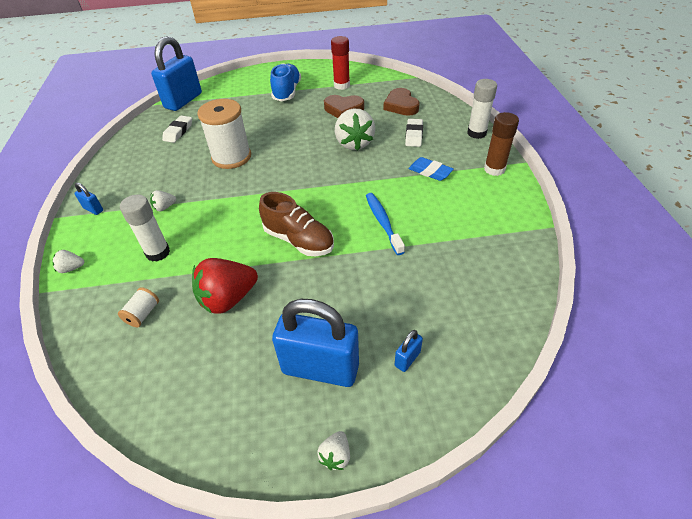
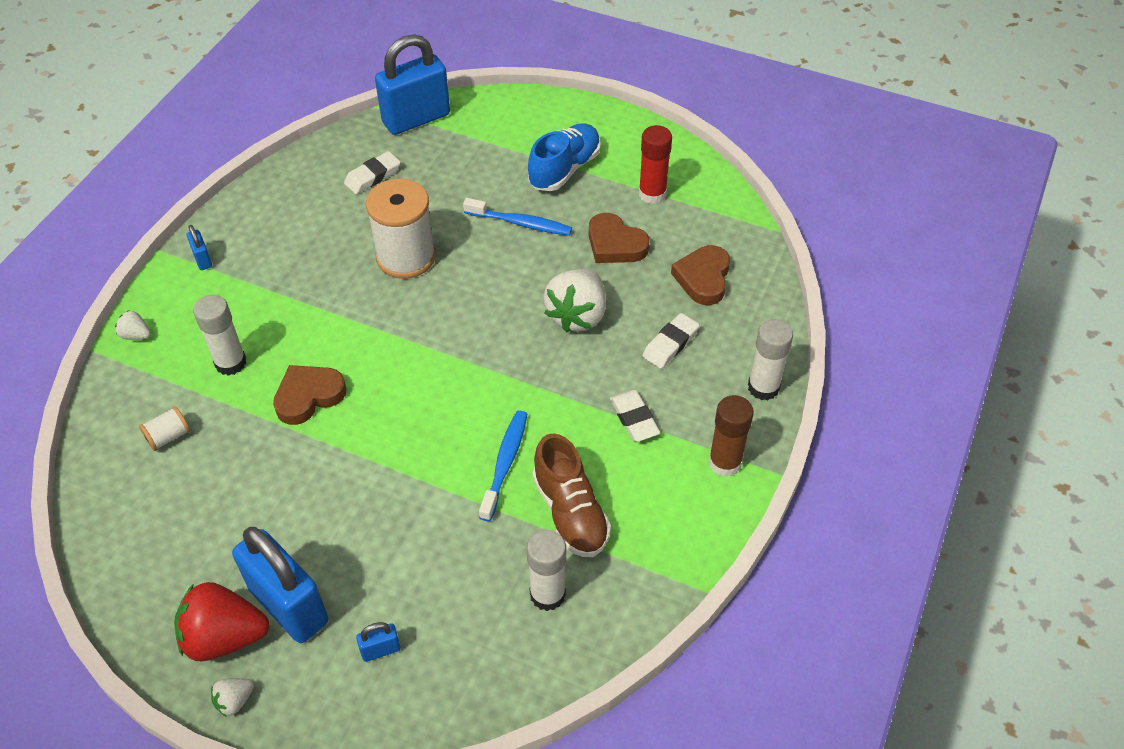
camera: 30 degrees right, 5 degrees up
white strawberry [150,190,176,211] -> none
red strawberry [192,258,258,314] -> red strawberry moved to [174,582,269,661]
brown shoe [259,192,334,256] -> brown shoe moved to [533,433,611,557]
blue eraser [408,157,454,181] -> white eraser [610,390,660,442]
none -> brown heart [273,365,346,425]
none -> blue toothbrush [463,198,572,236]
none -> white glue stick [527,530,566,611]

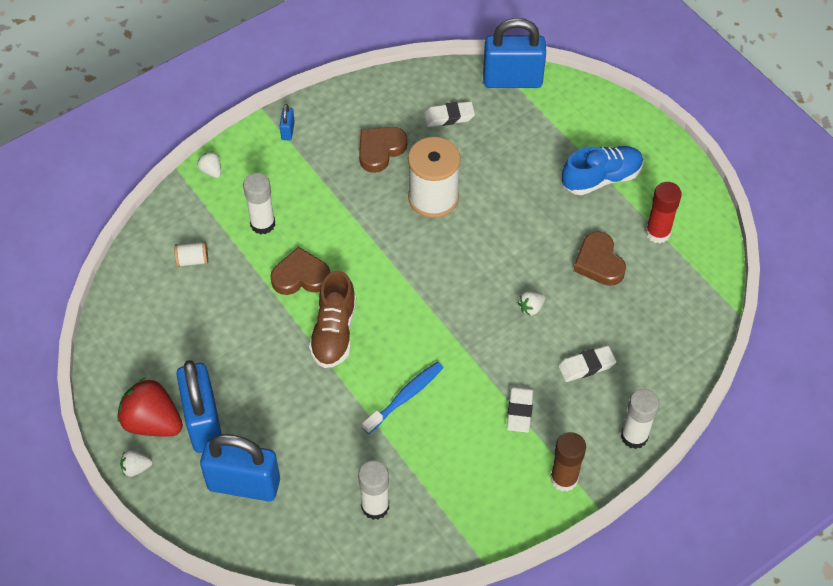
camera: 30 degrees right, 5 degrees up
blue padlock [356,622,401,662] -> blue padlock [200,434,280,502], size x2.41
blue toothbrush [463,198,572,236] -> none
brown shoe [533,433,611,557] -> brown shoe moved to [309,271,356,368]
white strawberry [544,269,606,333] -> white strawberry [518,291,545,316], size x0.46
brown heart [671,245,730,305] -> brown heart moved to [359,127,407,173]

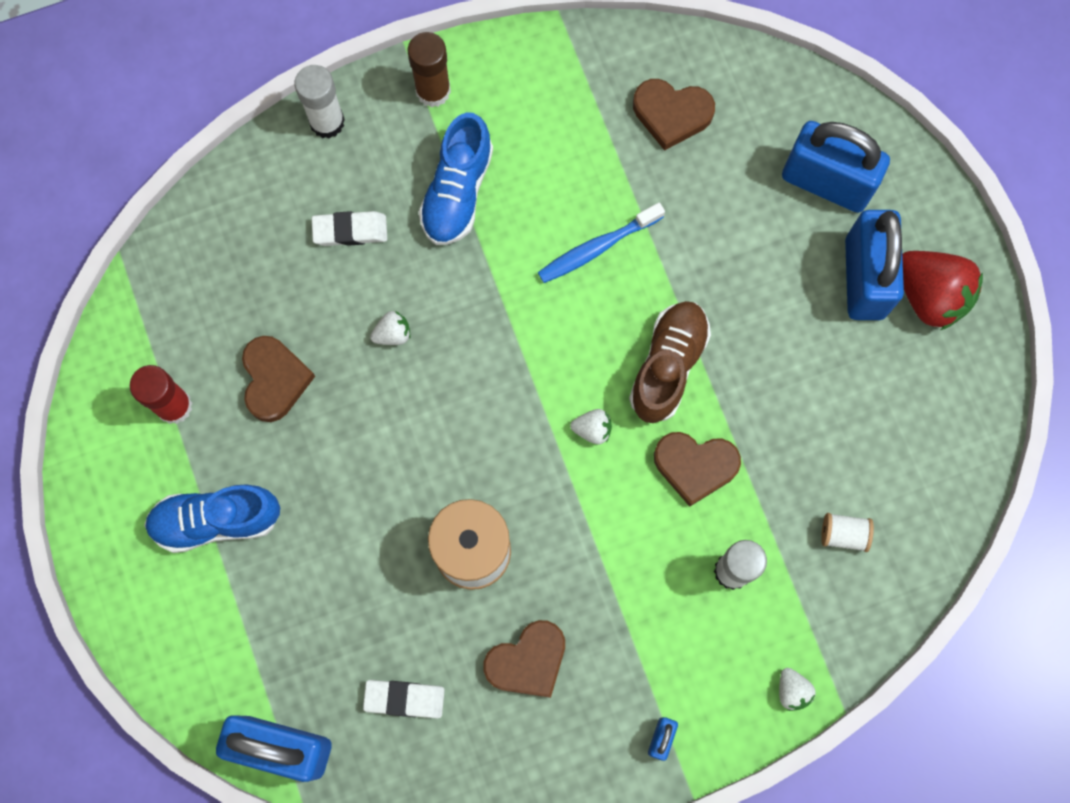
camera: 165 degrees left, 20 degrees up
white strawberry [120,450,153,477] -> white strawberry moved to [570,409,612,445]
white glue stick [358,461,389,520] -> brown heart [633,79,715,151]
white eraser [507,385,533,432] -> blue shoe [419,112,493,245]

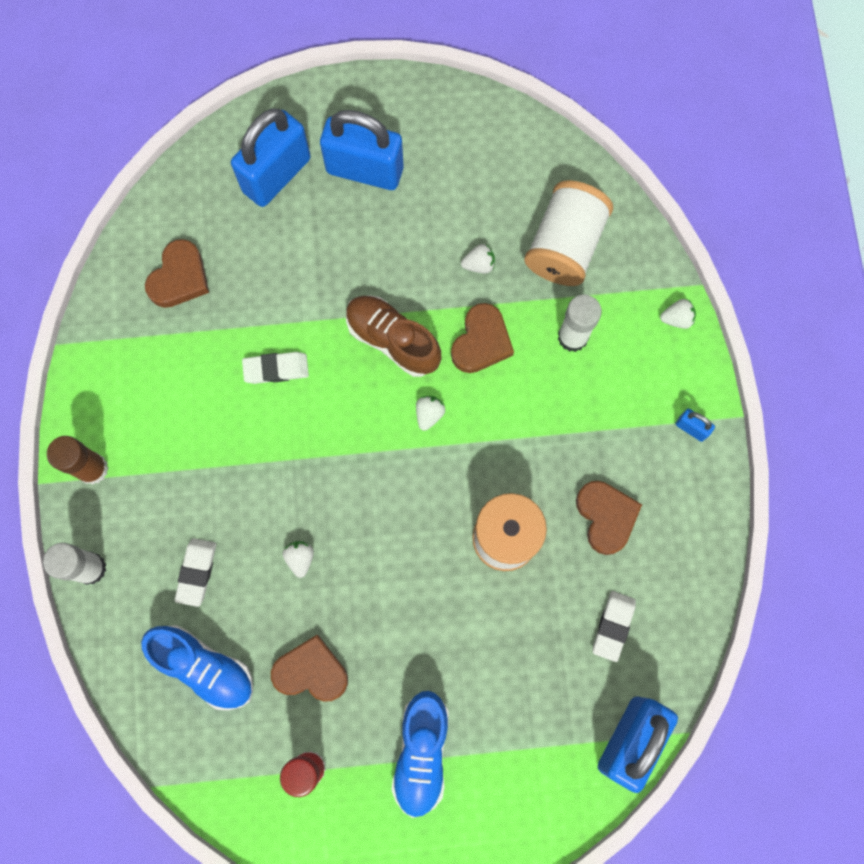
camera: 75 degrees left, 0 degrees up
blue shoe [419,112,493,245] -> blue shoe moved to [141,625,253,710]
blue toothbrush [538,202,665,283] -> white eraser [242,352,309,384]
white spool [821,513,874,552] -> white spool [524,180,613,286], size x2.28
red strawberry [902,251,983,330] -> none
none -> white strawberry [461,244,495,273]

